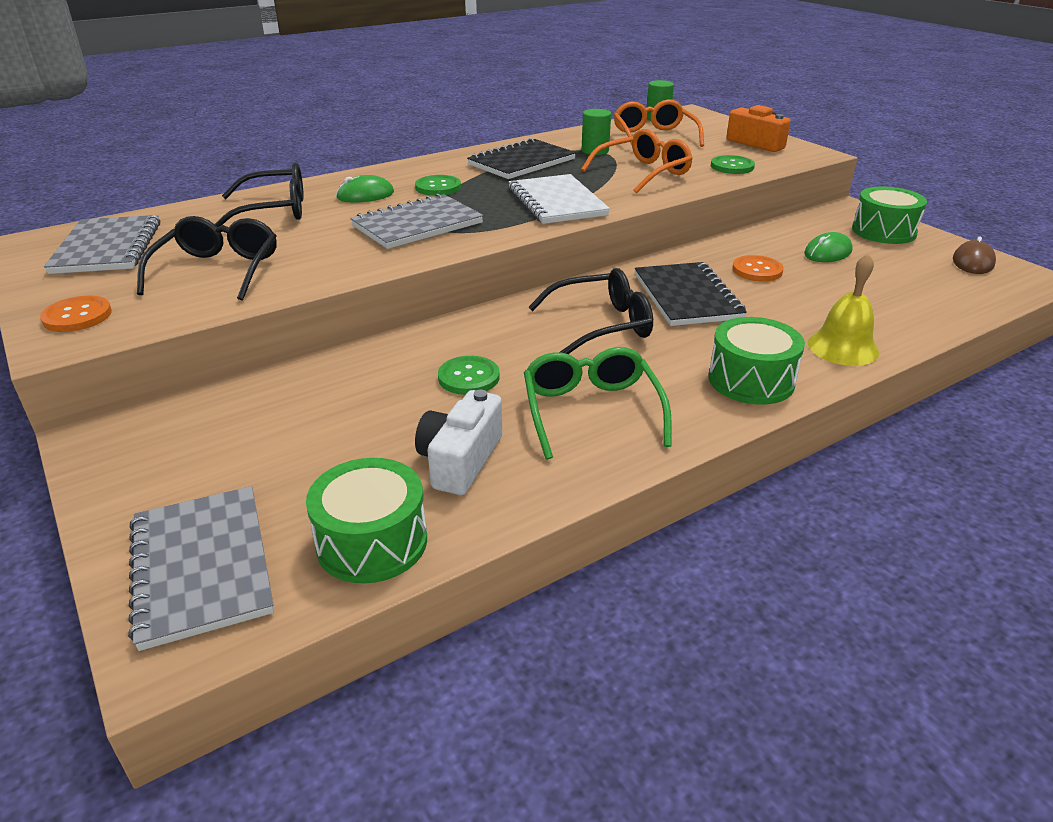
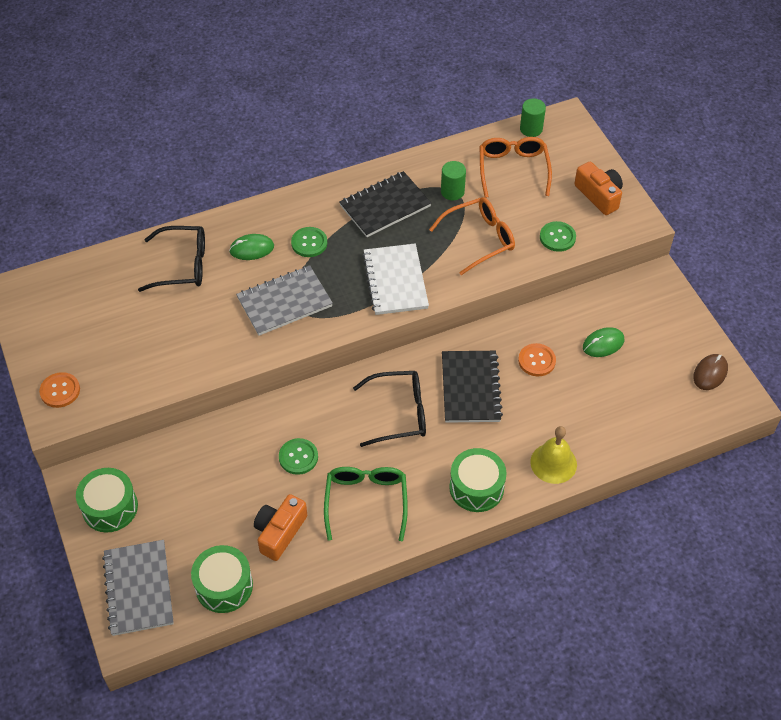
camera: 10 degrees right, 20 degrees up
grey notebook [44,215,160,274] -> none
black glasses [137,216,277,301] -> none
white camera [415,390,502,495] -> orange camera [254,494,307,561]
green drum [852,186,927,244] -> green drum moved to [76,468,138,533]

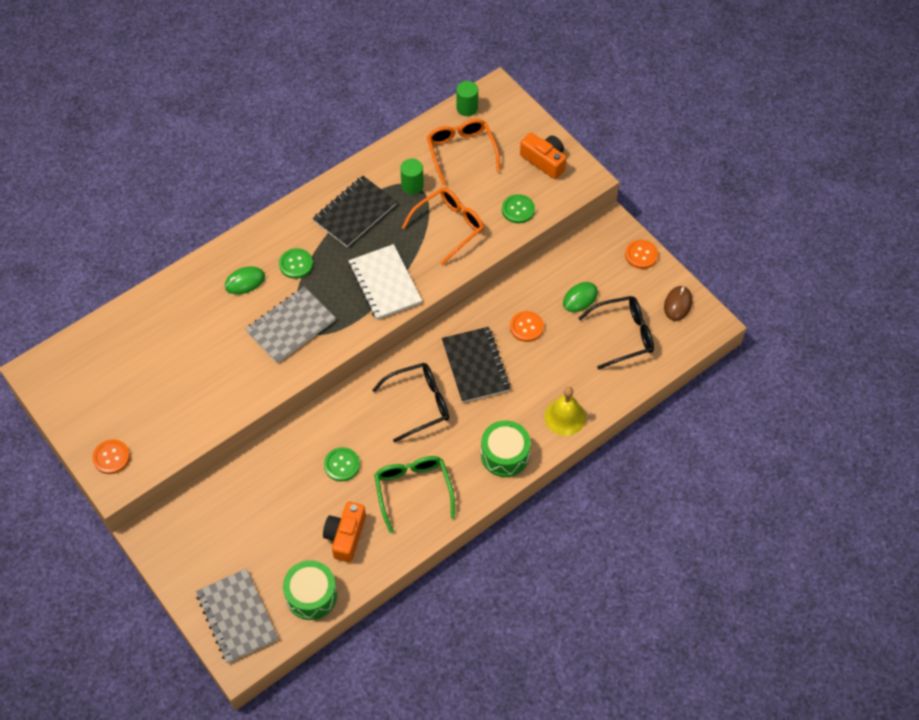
camera: 15 degrees left, 5 degrees up
green drum [76,468,138,533] -> none
black glasses [138,226,205,292] -> black glasses moved to [578,296,654,370]
none -> orange button [625,240,658,269]

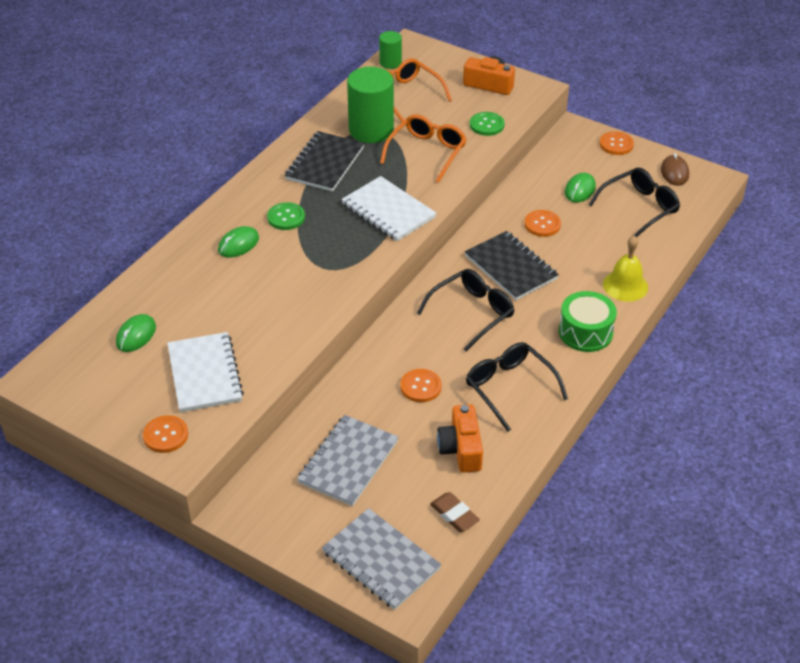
camera: 20 degrees left, 15 degrees down
grey notebook [245,287,335,363] -> grey notebook moved to [297,415,399,506]
green drum [283,560,337,620] -> brown eraser [430,492,480,532]
green button [324,447,360,481] -> orange button [400,369,442,402]
green glasses [374,456,455,533] -> black glasses [466,342,568,432]
green cylinder [400,159,424,194] -> green cylinder [347,67,394,143], size x1.89
none -> green mouse [116,314,156,352]
none -> white notebook [167,332,244,412]

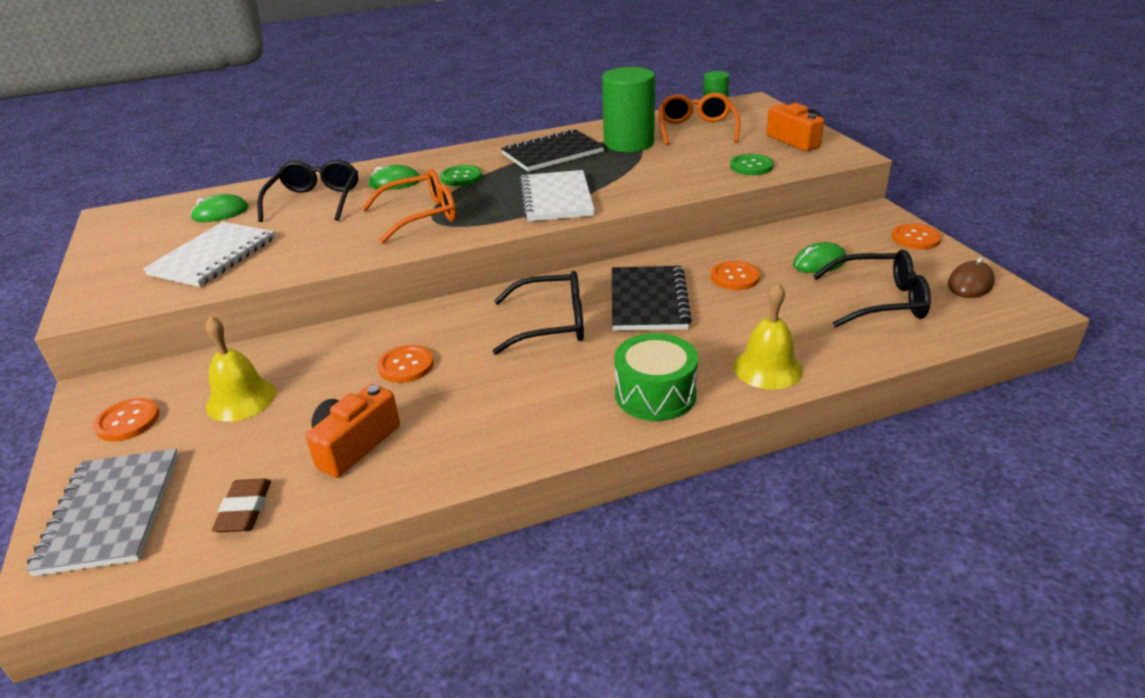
camera: 40 degrees right, 10 degrees down
orange button [143,415,188,453] -> orange button moved to [93,398,159,441]
grey notebook [297,415,399,506] -> yellow bell [205,316,276,422]
orange glasses [380,114,467,183] -> orange glasses moved to [361,169,456,244]
black glasses [466,342,568,432] -> black glasses moved to [257,160,358,222]

